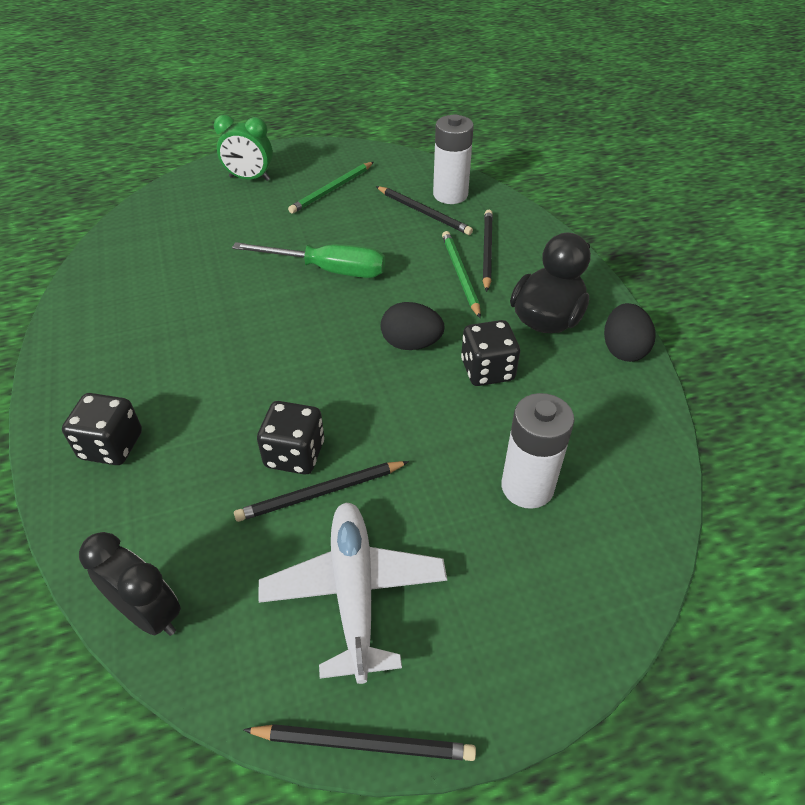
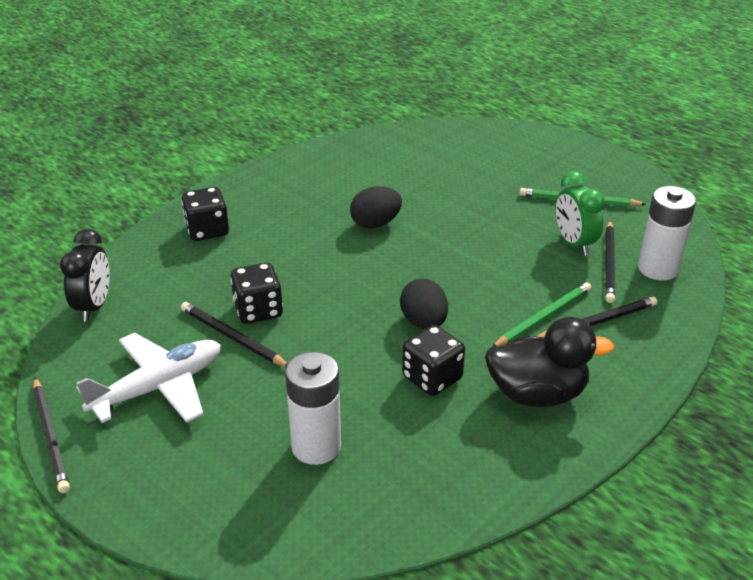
camera: 60 degrees right, 10 degrees down
green clock [214,115,273,181] -> green clock moved to [555,171,605,256]
green screwdriver [232,242,385,278] -> none
black egg [604,303,655,362] -> black egg moved to [350,186,402,229]

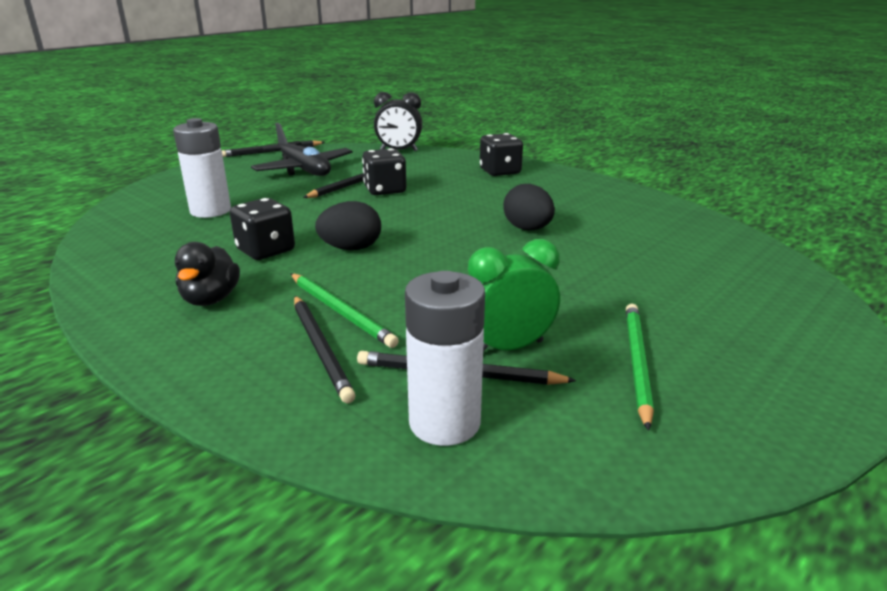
camera: 90 degrees right, 10 degrees down
white plane [76,333,221,423] -> black plane [251,123,352,176]
black duck [485,317,615,407] -> black duck [175,242,240,306], size x0.65

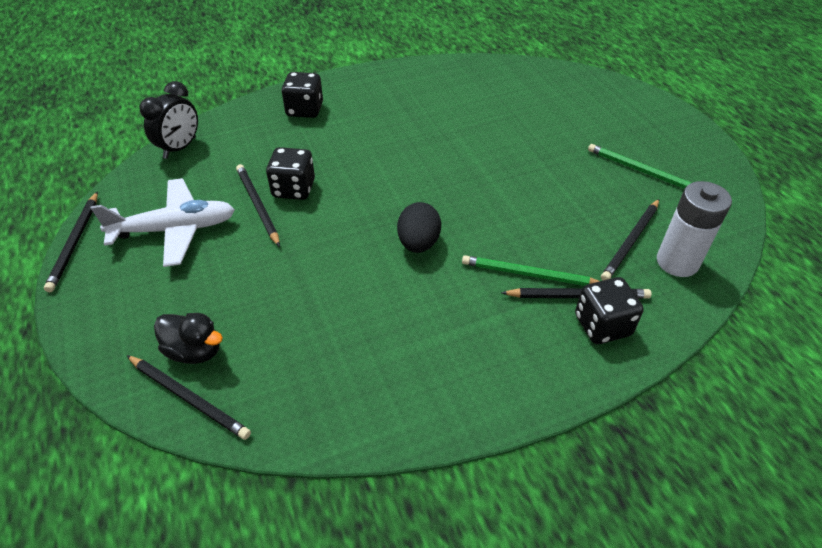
camera: 65 degrees left, 20 degrees up
white battery [173,118,231,218] -> none
black duck [175,242,240,306] -> black duck moved to [154,313,223,364]
black dice [230,198,295,260] -> black dice moved to [575,277,644,344]
black plane [251,123,352,176] -> white plane [91,178,235,267]
green pencil [290,273,399,348] -> green pencil turned 150 degrees counterclockwise [462,255,599,286]
green clock [468,239,560,352] -> none
black egg [503,184,555,230] -> none
none -> black pencil [127,355,251,440]

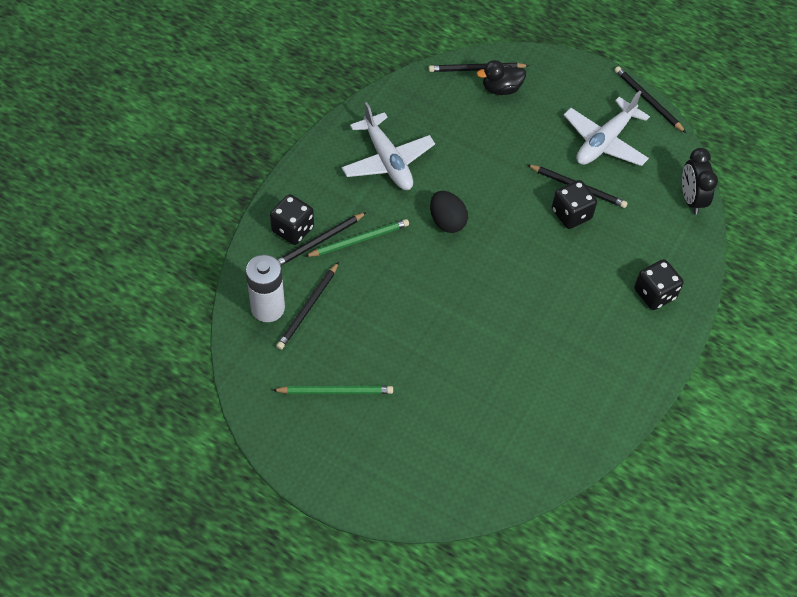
camera: 140 degrees right, 10 degrees up
black pencil [601,199,659,280] -> black pencil turned 150 degrees counterclockwise [276,262,339,350]
none -> white plane [342,102,435,190]

